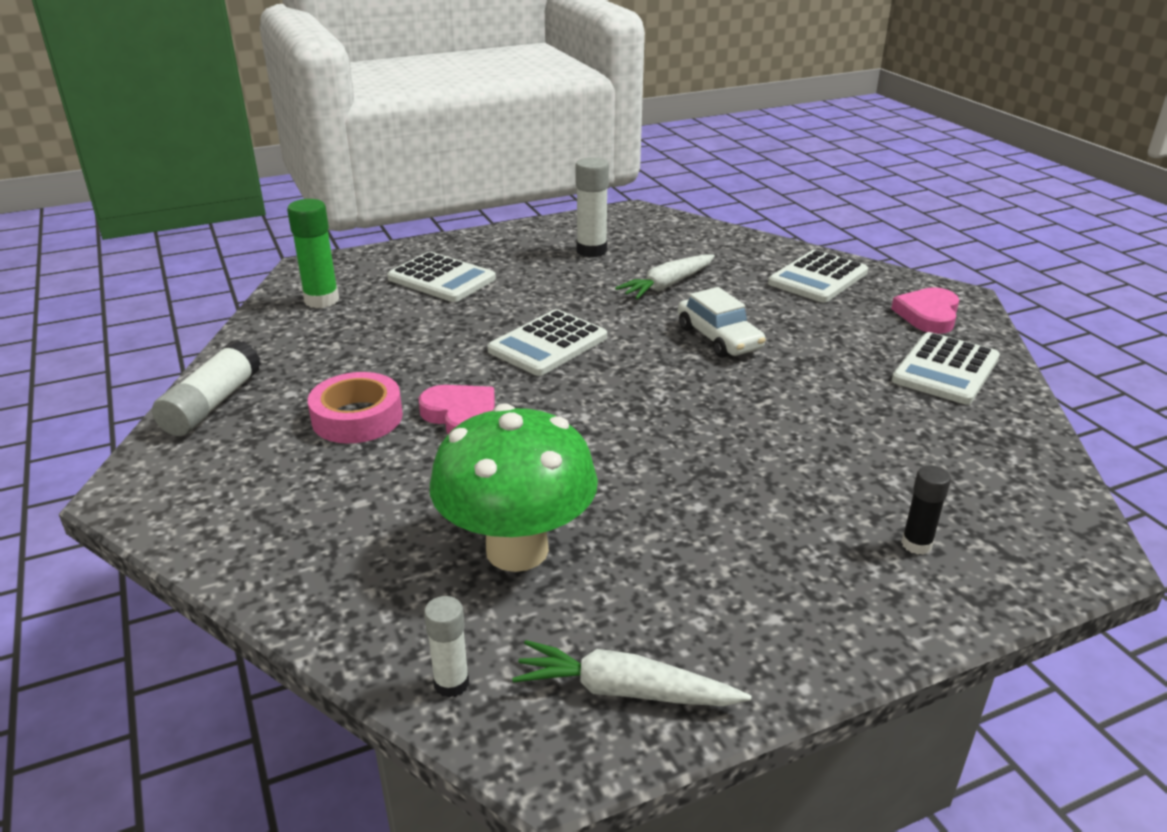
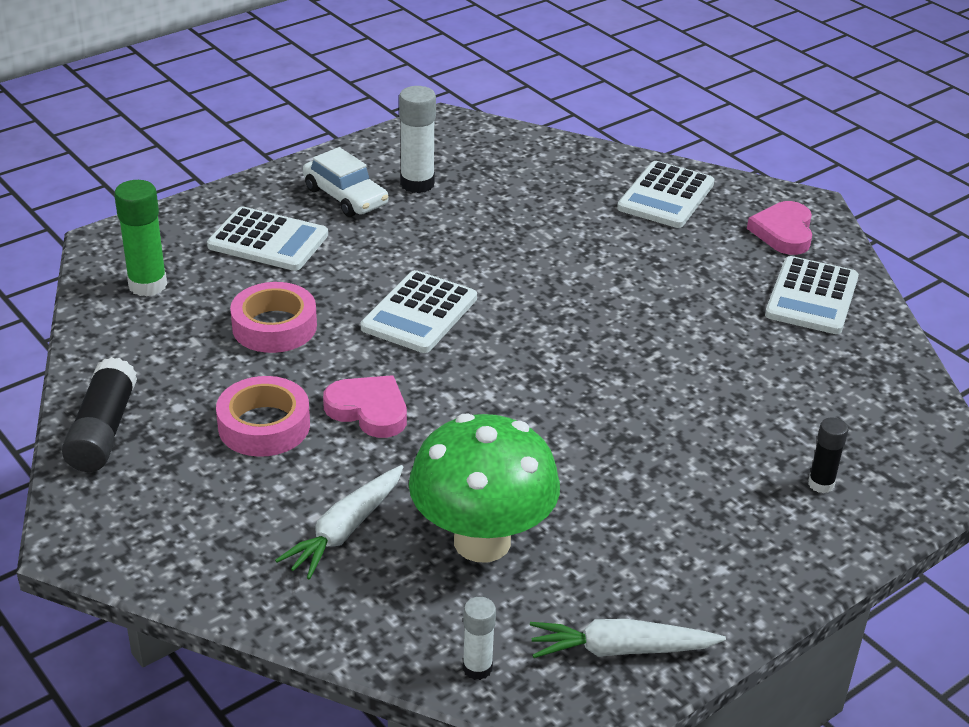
camera: 15 degrees left, 5 degrees up
white glue stick [152,340,261,436] -> black glue stick [62,357,137,472]
white carrot [615,254,715,299] -> white carrot moved to [275,465,403,580]
white car [678,287,766,358] -> white car moved to [303,147,388,217]
none -> pink tape [230,282,317,353]

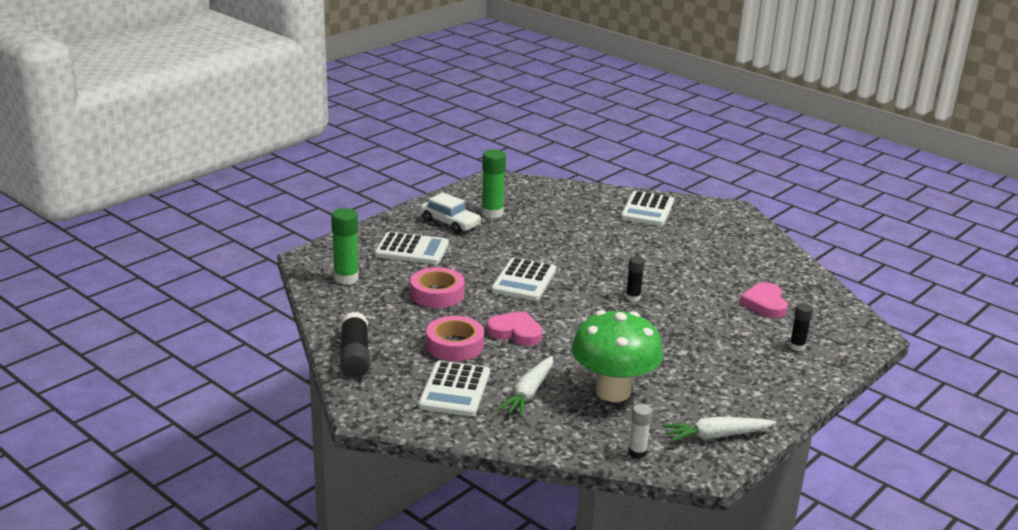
camera: 10 degrees left, 10 degrees down
white glue stick [399,86,436,193] -> green glue stick [481,150,506,218]
pink heart [747,201,812,255] -> pink heart moved to [740,282,788,318]
white calculator [765,256,859,334] -> white calculator moved to [418,361,490,416]
none -> black glue stick [626,256,645,302]

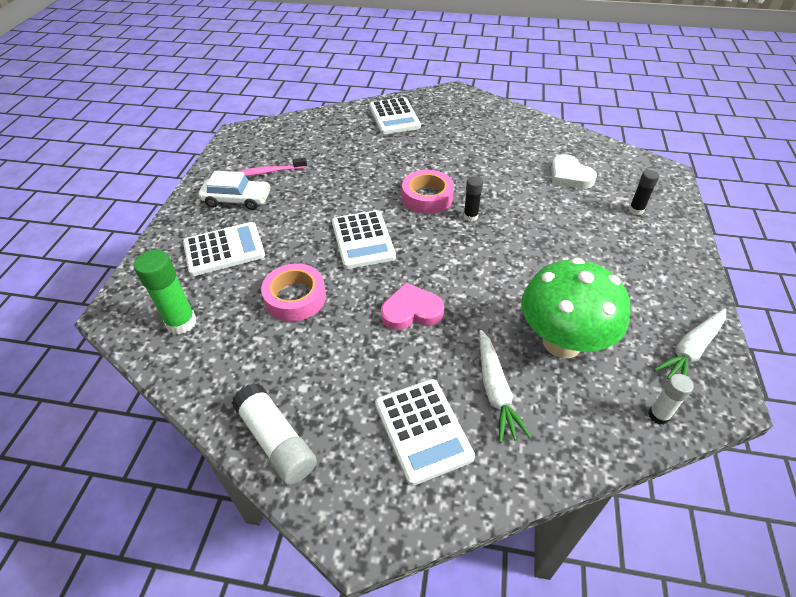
camera: 30 degrees left, 20 degrees up
black glue stick [340,312,370,378] -> white glue stick [232,383,317,485]
pink tape [426,316,484,361] -> pink tape moved to [402,170,454,214]
green glue stick [481,150,506,218] -> pink toothbrush [237,158,307,176]
pink heart [740,282,788,318] -> white heart [551,154,597,189]

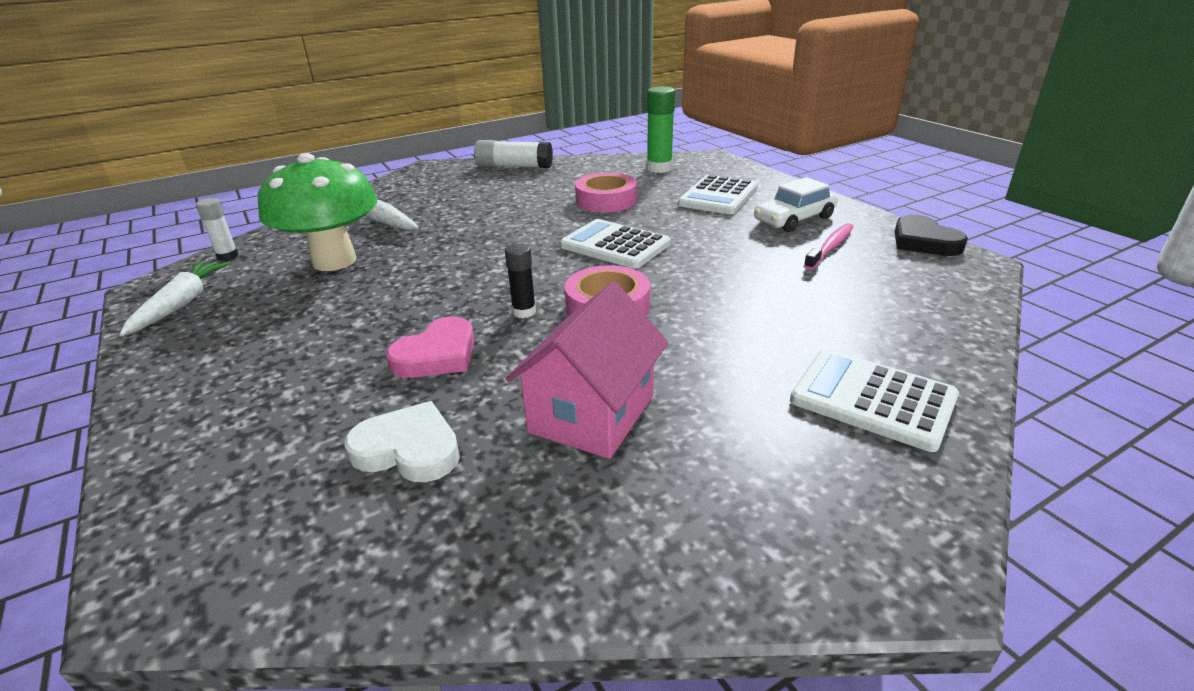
camera: 140 degrees right, 15 degrees down
white calculator [375,379,475,486] -> none
pink heart [381,283,444,330] -> pink heart moved to [386,316,474,378]
black glue stick [629,170,659,215] -> none
none -> pink house [506,282,668,459]
none -> black heart [894,215,968,256]

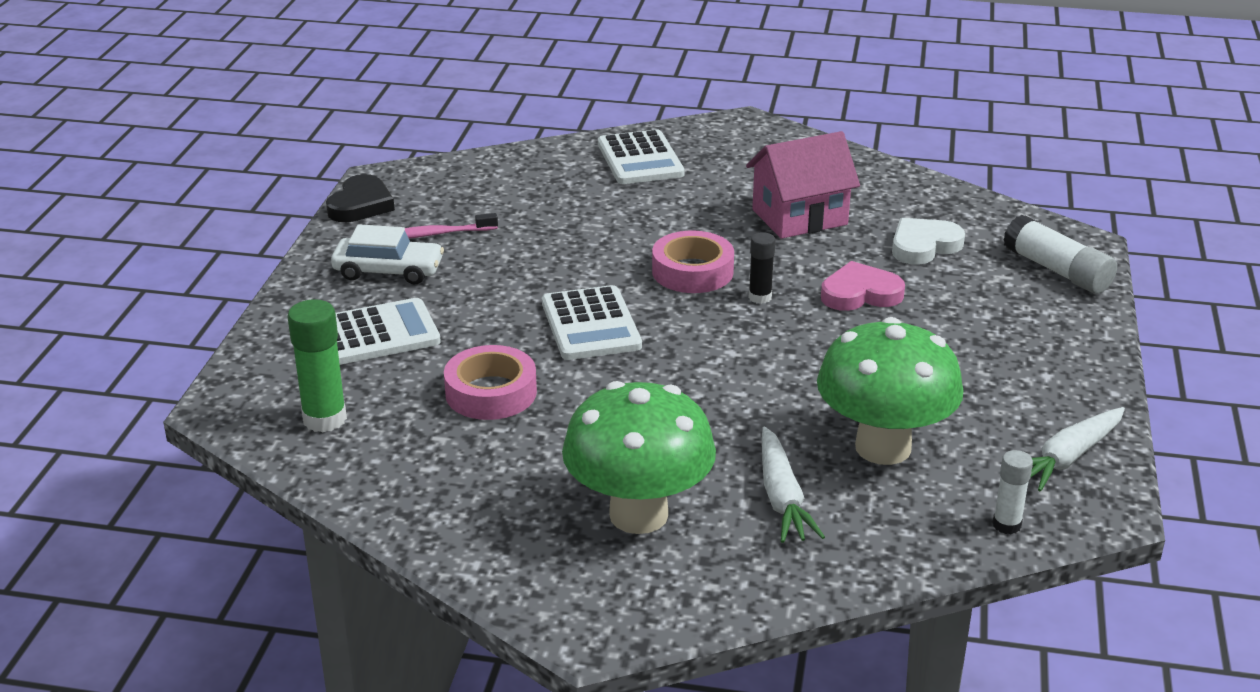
camera: 140 degrees left, 0 degrees up
white heart [345,401,460,482] -> white heart turned 90 degrees clockwise [892,218,965,265]
white glue stick [474,140,553,168] -> white glue stick moved to [1003,215,1117,294]
none -> green mushroom [562,381,716,534]

